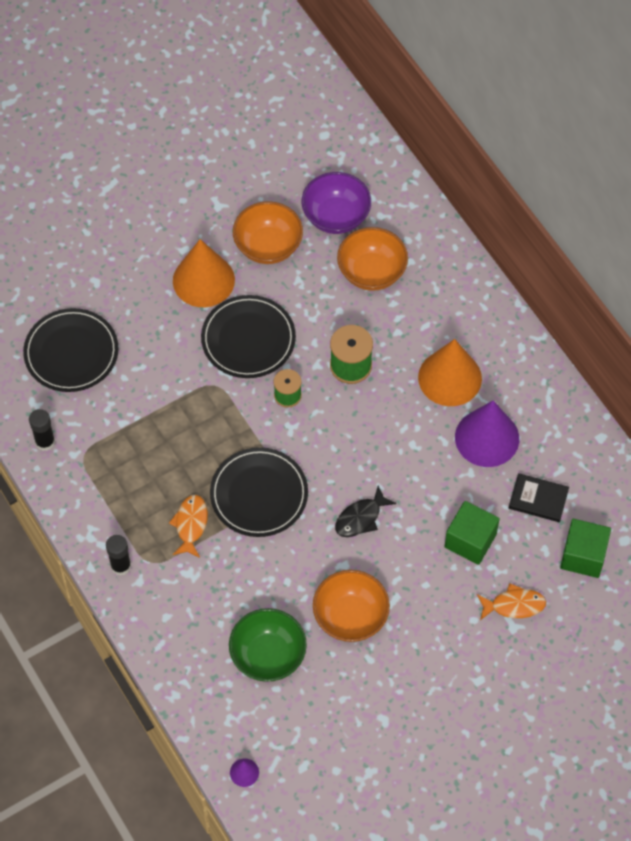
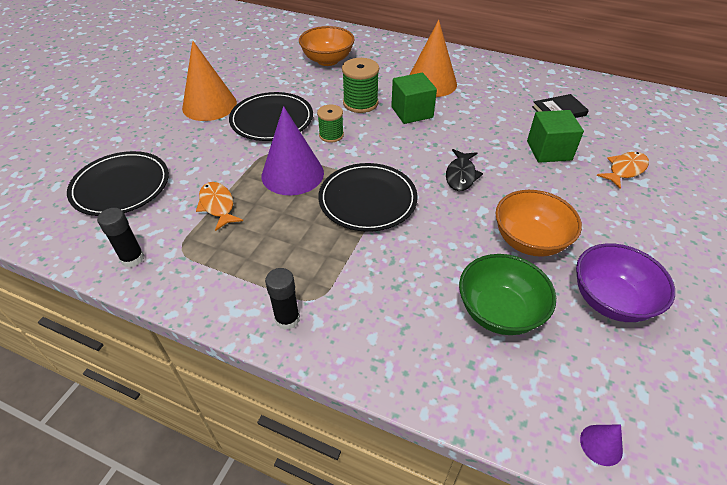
camera: 35 degrees left, 15 degrees down
orange fish [169,495,208,558] -> orange fish moved to [196,182,243,231]
orange bowl [233,201,303,264] -> none
purple bowl [301,172,371,234] -> purple bowl moved to [576,243,675,322]
purple cone [455,401,519,467] -> purple cone moved to [262,106,324,196]
green cube [560,519,611,578] -> green cube moved to [391,73,437,124]

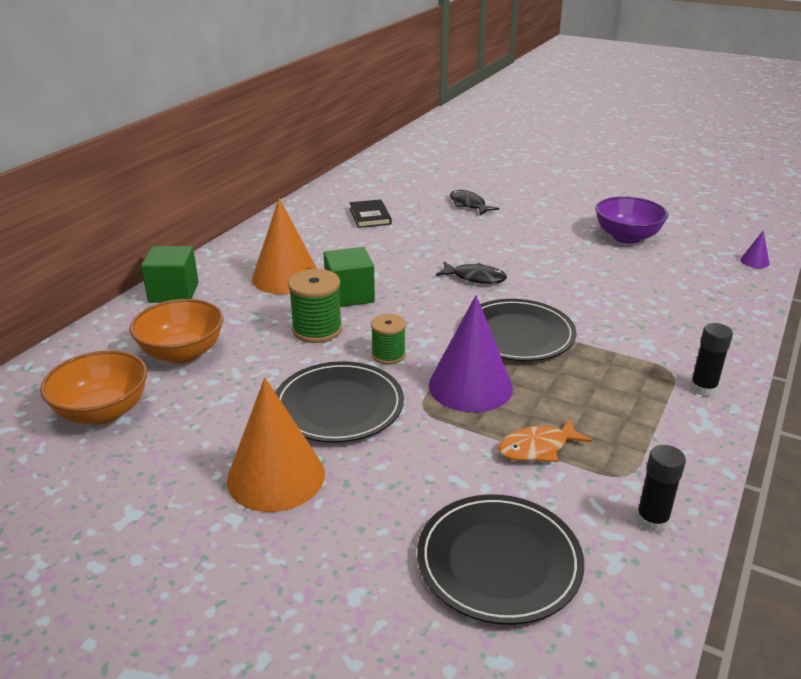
camera: 85 degrees left, 15 degrees down
green bowl [459,254,556,335] -> none
orange bowl [495,190,582,257] -> orange bowl moved to [40,350,147,425]
green cube [527,110,584,163] -> green cube moved to [141,246,199,303]
orange fish [597,152,649,189] -> black fish [450,190,499,215]

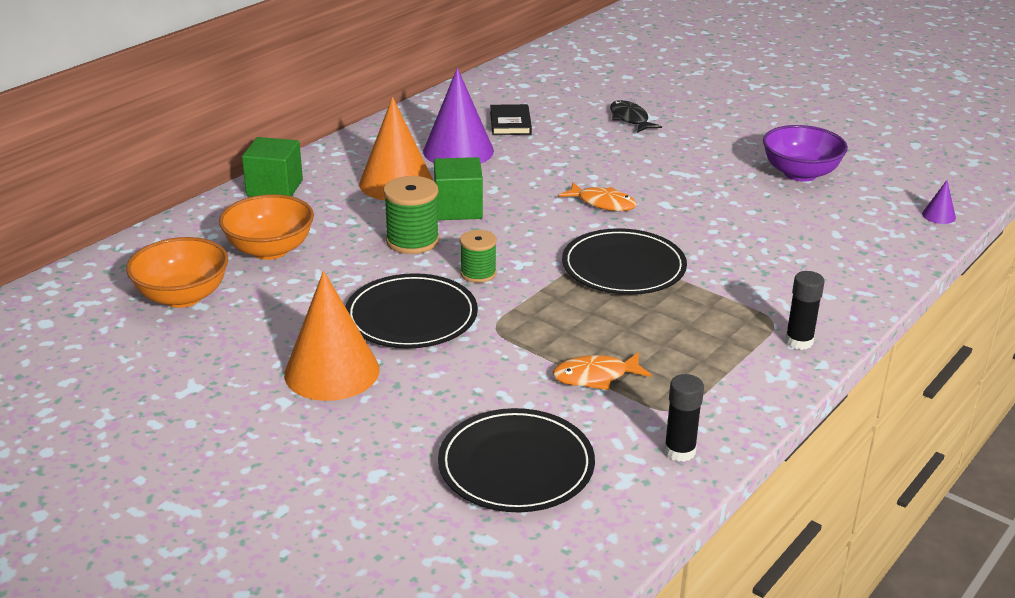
camera: 10 degrees right, 0 degrees up
purple cone [429,295,513,413] -> purple cone moved to [423,68,494,163]
black fish [436,262,507,284] -> orange fish [559,182,637,211]

